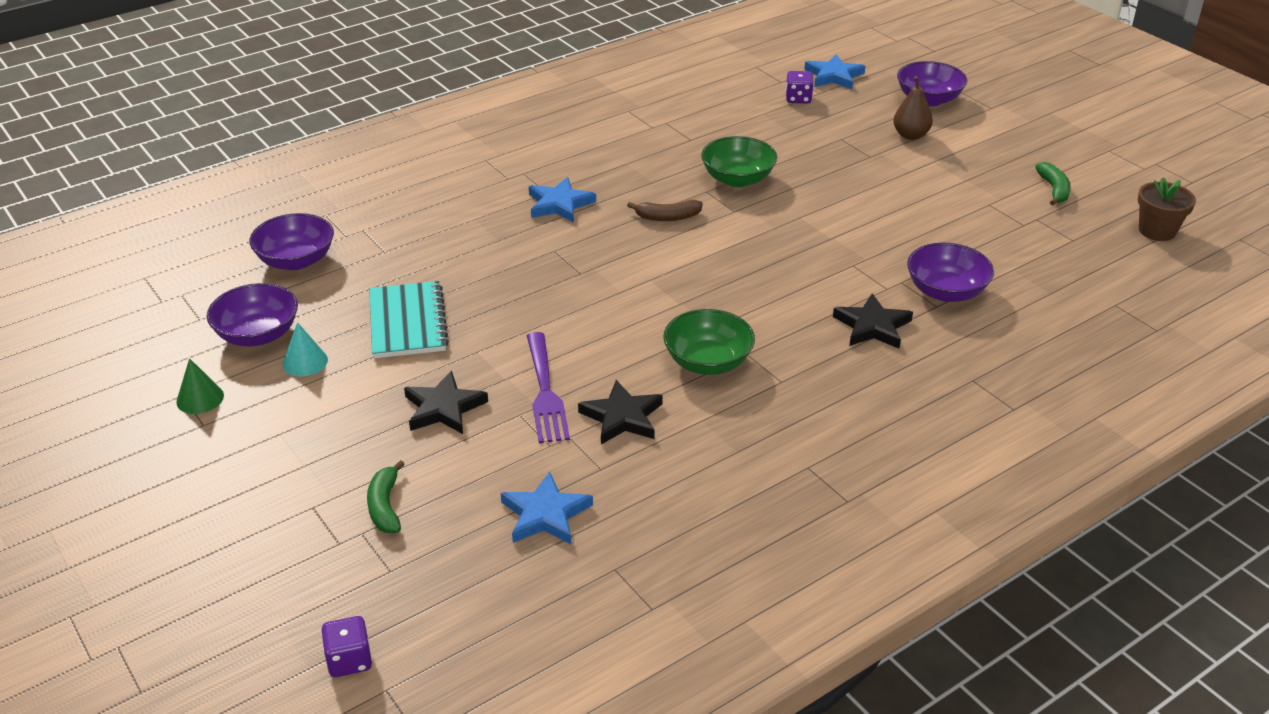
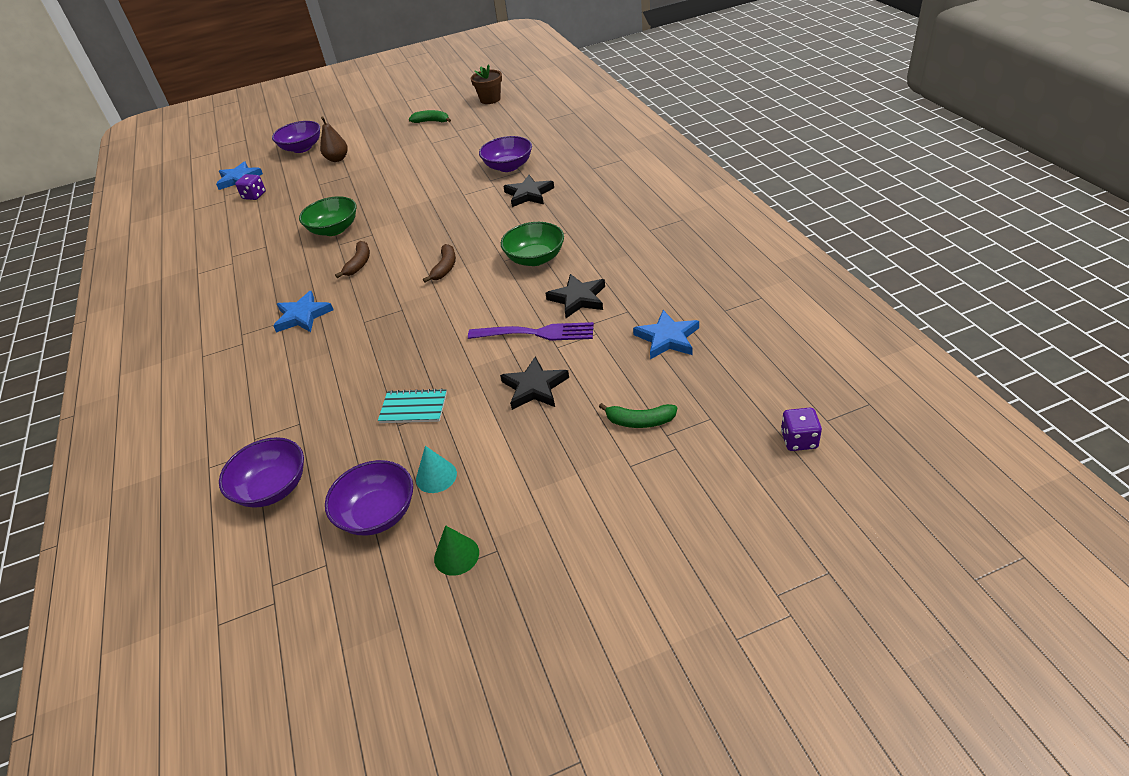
camera: 70 degrees left, 5 degrees up
turquoise notebook [369,281,449,358] -> turquoise notebook [378,388,447,423], size x0.65
none -> brown banana [423,244,456,282]

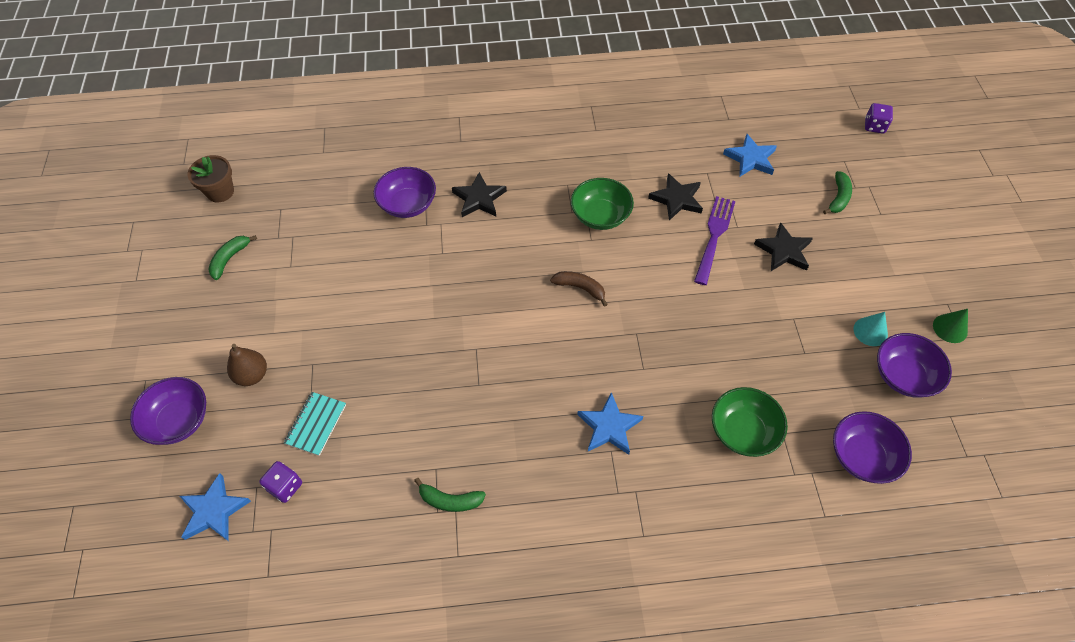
camera: 80 degrees left, 15 degrees up
green bowl [299,196,356,236] -> green bowl moved to [712,387,788,457]
brown banana [335,241,370,278] -> none
turquoise notebook [378,388,447,423] -> turquoise notebook moved to [284,392,346,456]
none -> green banana [414,478,486,512]

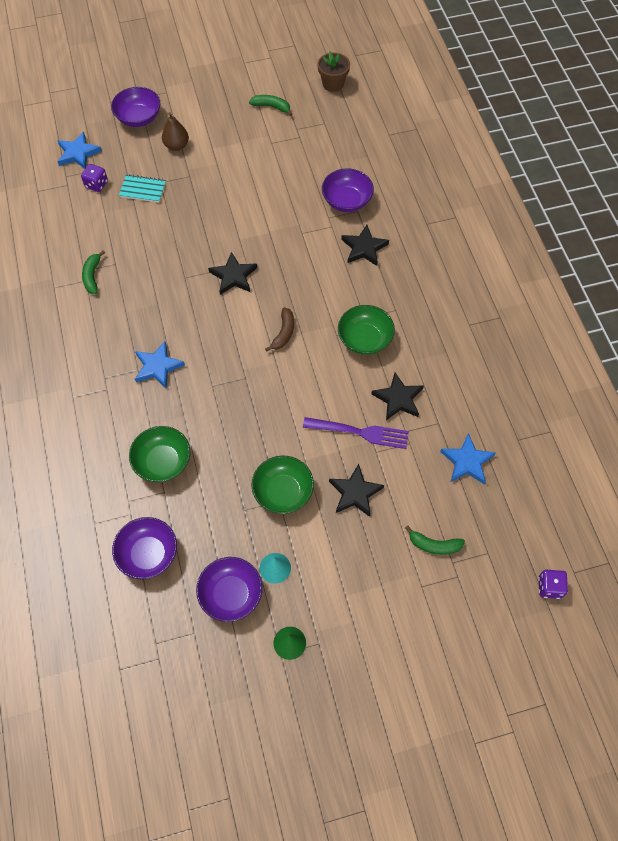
camera: 80 degrees right, 5 degrees up
none -> black star [208,252,257,295]
none -> green bowl [251,456,314,514]

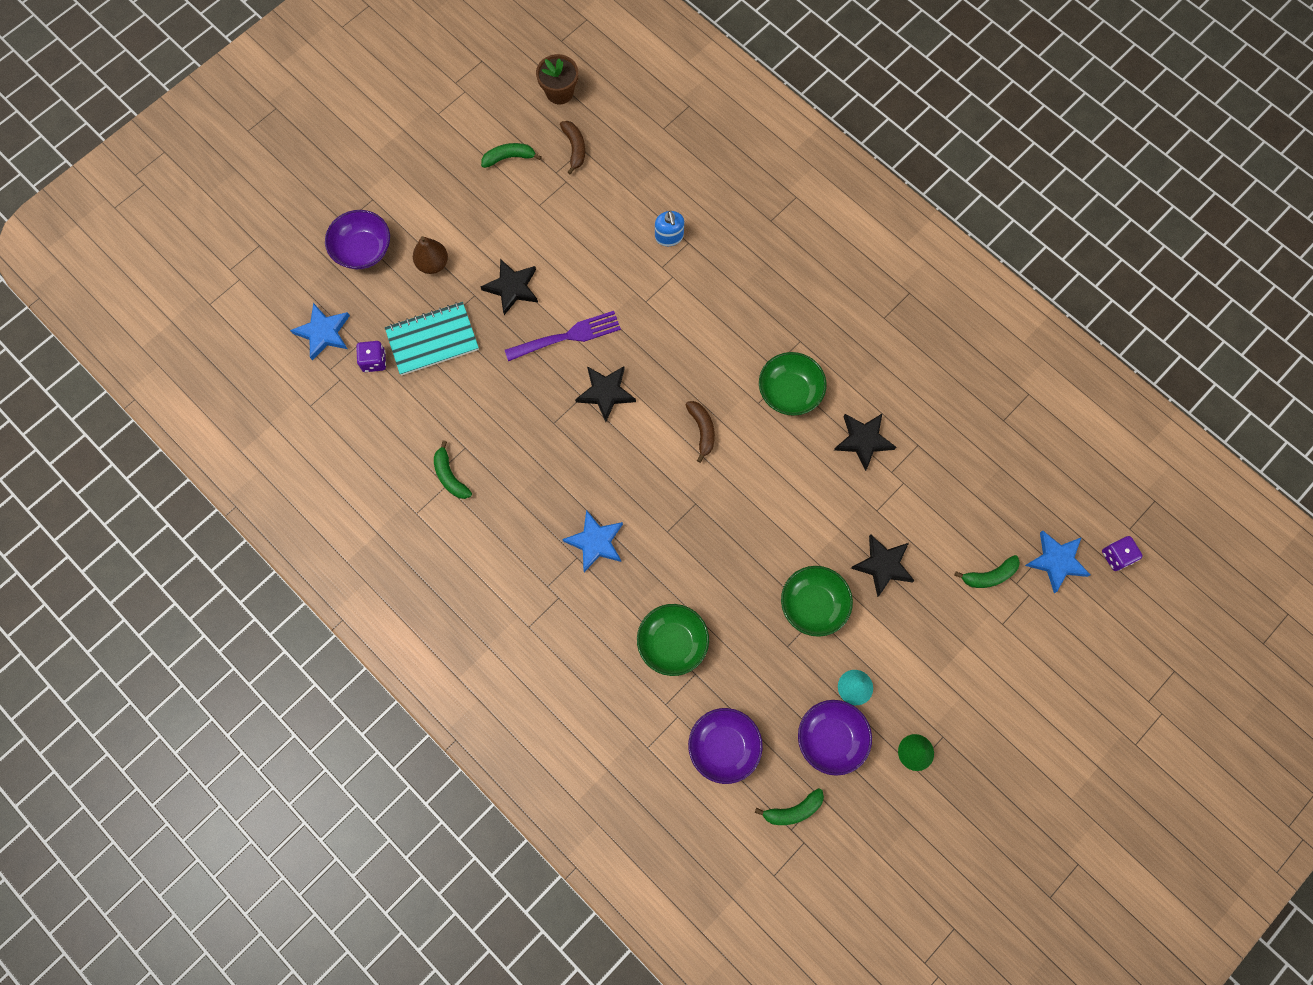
camera: 30 degrees left, 10 degrees up
turquoise notebook [119,174,166,202] -> turquoise notebook [385,302,479,376], size x1.53
purple fork [303,417,409,449] -> purple fork moved to [505,311,621,361]
purple bowl [322,169,374,212] -> blue soap dispenser [655,211,684,246]
black star [341,225,389,266] -> black star moved to [480,259,538,315]
blue star [440,433,495,484] -> blue star moved to [1025,531,1090,593]
none -> brown banana [560,121,585,175]
none -> green banana [755,788,824,825]

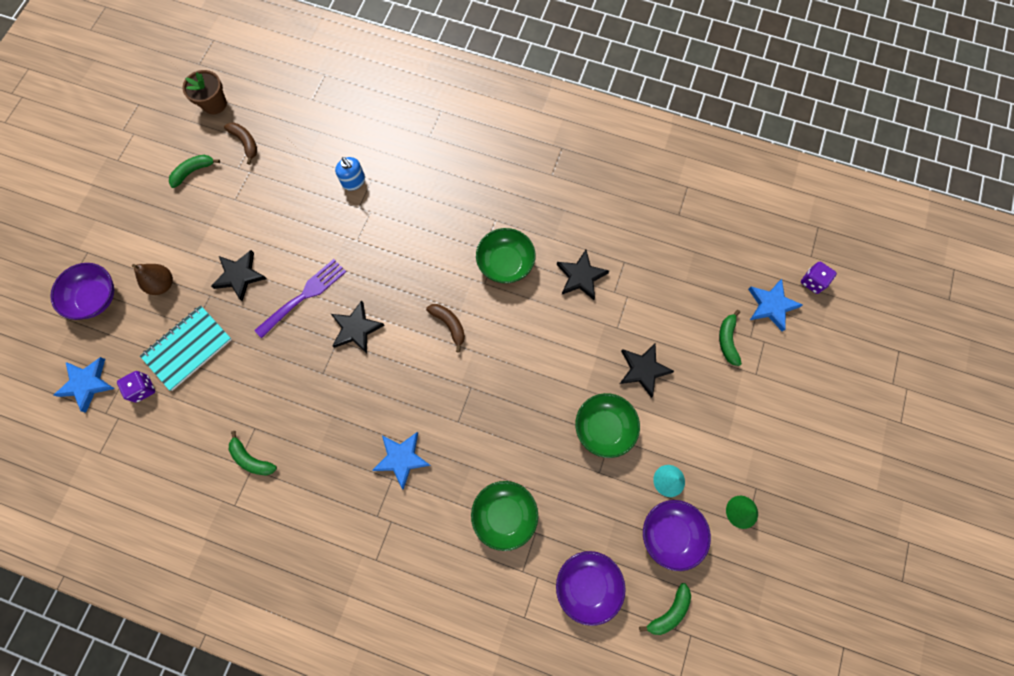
camera: 25 degrees left, 0 degrees up
green banana [954,555,1020,588] -> green banana turned 135 degrees clockwise [719,310,742,366]

